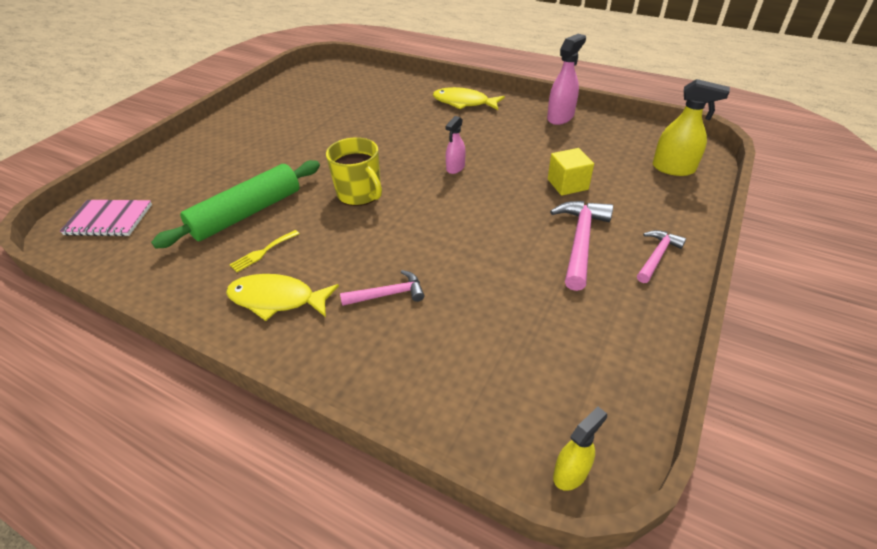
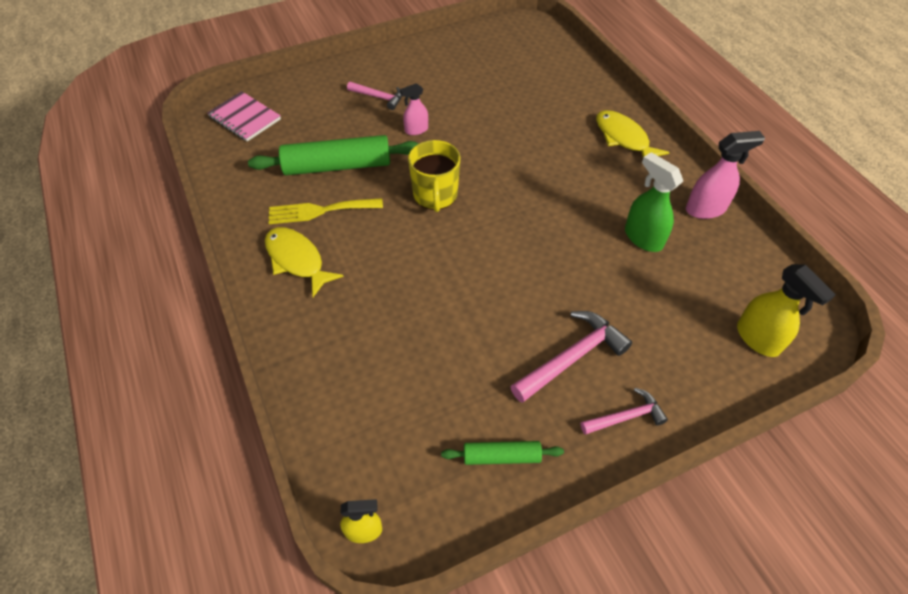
camera: 35 degrees right, 10 degrees up
yellow fork [229,230,299,272] -> yellow fork [269,198,383,224], size x1.68
pink hammer [340,270,425,306] -> pink hammer moved to [347,82,402,110]
pink spray bottle [445,116,466,174] -> pink spray bottle moved to [400,83,428,135]
yellow cube [548,148,594,196] -> none
none -> green rolling pin [441,441,564,465]
none -> green spray bottle [625,152,683,252]

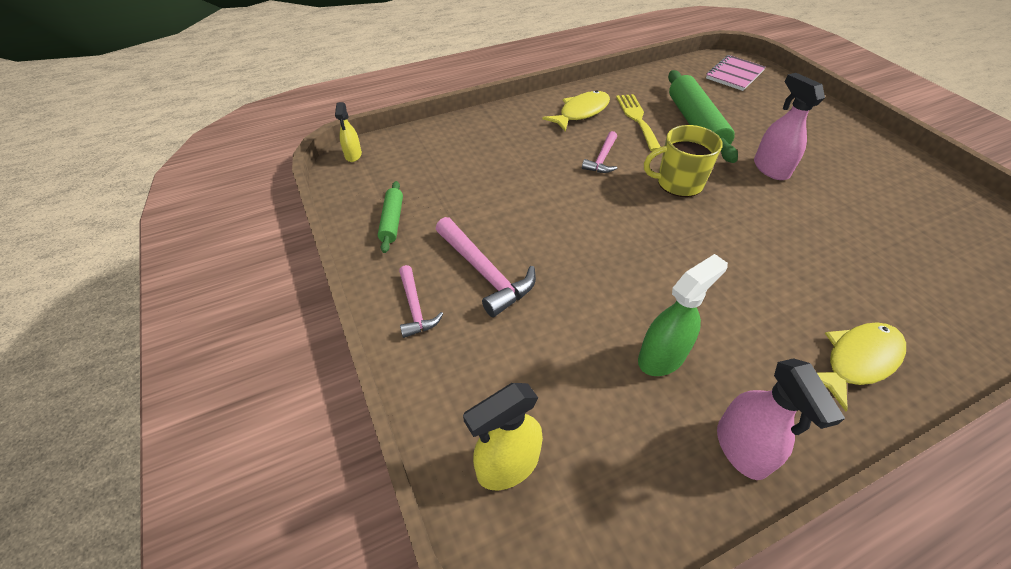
camera: 90 degrees right, 5 degrees down
pink hammer [347,82,402,110] -> pink hammer moved to [582,131,617,173]
pink spray bottle [400,83,428,135] -> pink spray bottle [754,73,825,180], size x1.60

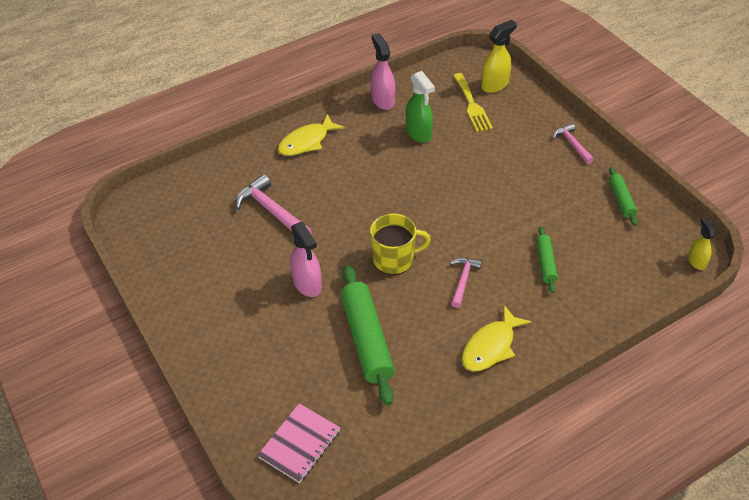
camera: 175 degrees right, 0 degrees up
pink hammer [436,217,536,317] -> pink hammer moved to [235,174,312,234]
yellow fork [616,94,661,151] -> yellow fork moved to [453,73,493,132]
green spray bottle [638,254,728,376] -> green spray bottle turned 75 degrees counterclockwise [406,71,435,143]
none -> green rolling pin [536,226,558,293]

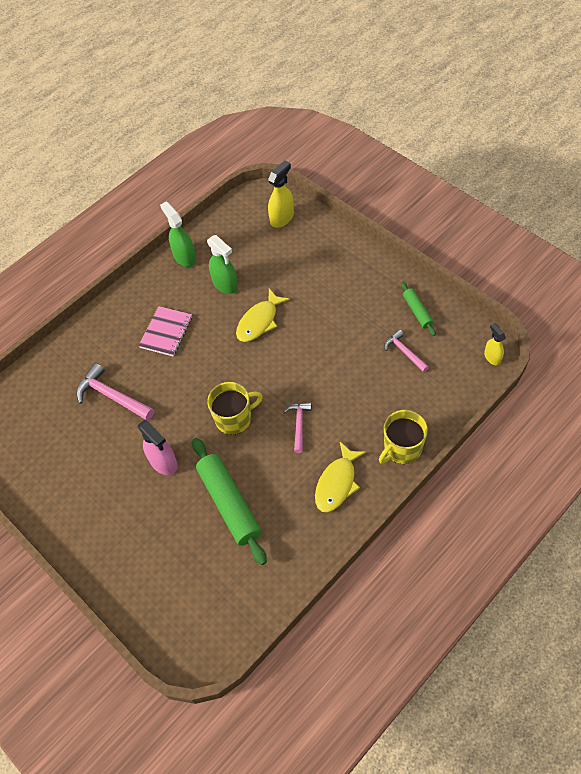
camera: 10 degrees left, 10 degrees up
pink notebook [257,403,340,483] -> pink notebook moved to [139,306,192,356]
yellow fish [278,114,345,156] -> yellow fish moved to [236,289,290,342]
pink spray bottle [371,33,395,110] -> green spray bottle [160,201,196,267]
yellow fork [453,73,493,132] -> none
green rolling pin [536,226,558,293] -> none
pink hammer [553,123,594,164] -> pink hammer moved to [384,330,429,372]
none -> yellow mug [379,410,428,464]

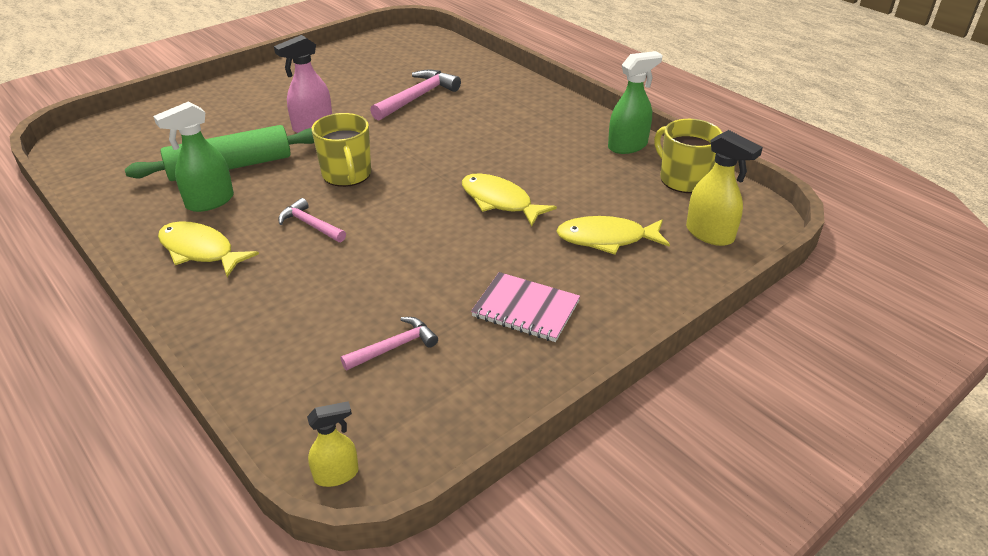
camera: 90 degrees right, 20 degrees down
pink notebook [139,306,192,356] -> pink notebook moved to [471,272,580,342]
green spray bottle [207,235,238,294] -> green spray bottle moved to [153,102,234,212]
pink hammer [284,403,311,453] -> pink hammer turned 150 degrees counterclockwise [278,198,346,242]
yellow mug [379,410,428,464] -> yellow mug moved to [654,119,722,193]
green rolling pin [401,282,436,336] -> none
none -> yellow fish [556,216,670,254]

